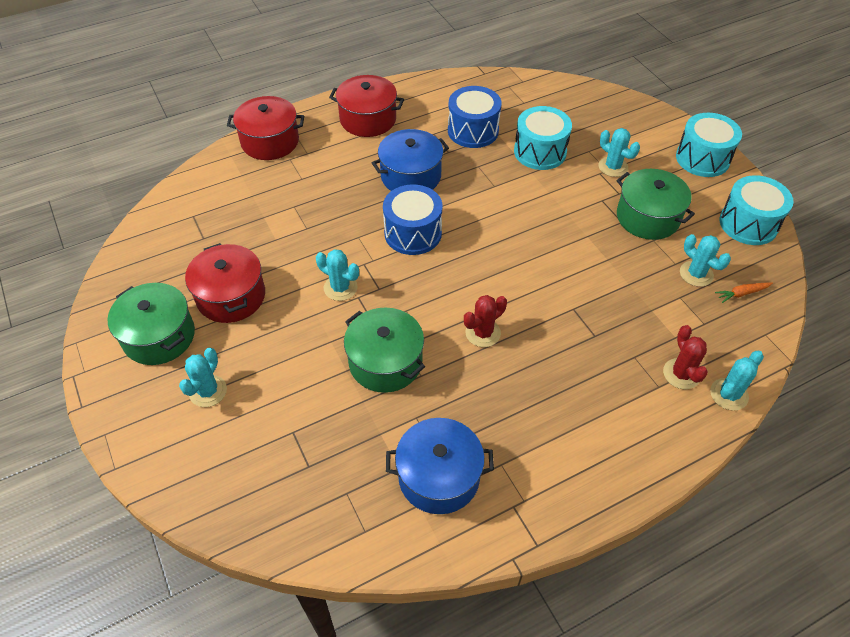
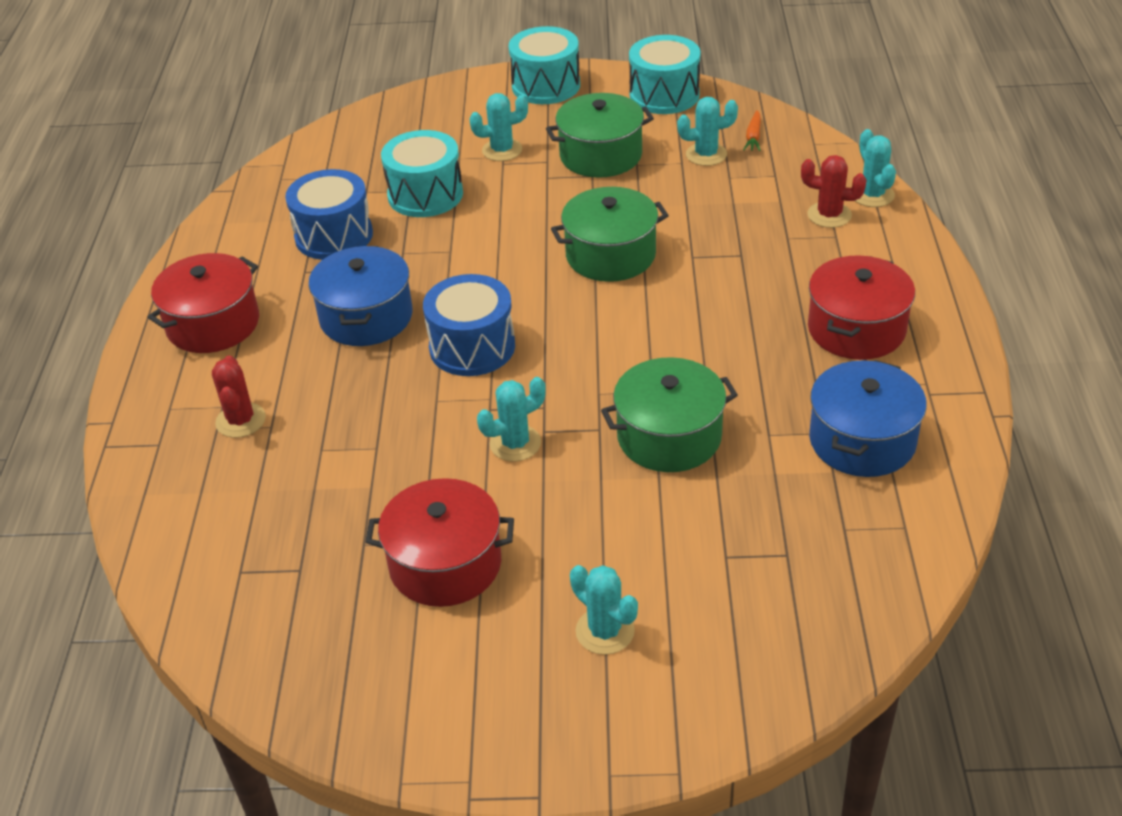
camera: 60 degrees left, 10 degrees down
green pot [107,283,195,365] -> green pot moved to [551,187,669,282]
red pot [227,96,304,160] -> red pot moved to [808,255,915,360]
red cactus [464,295,507,347] -> red cactus moved to [212,355,266,438]

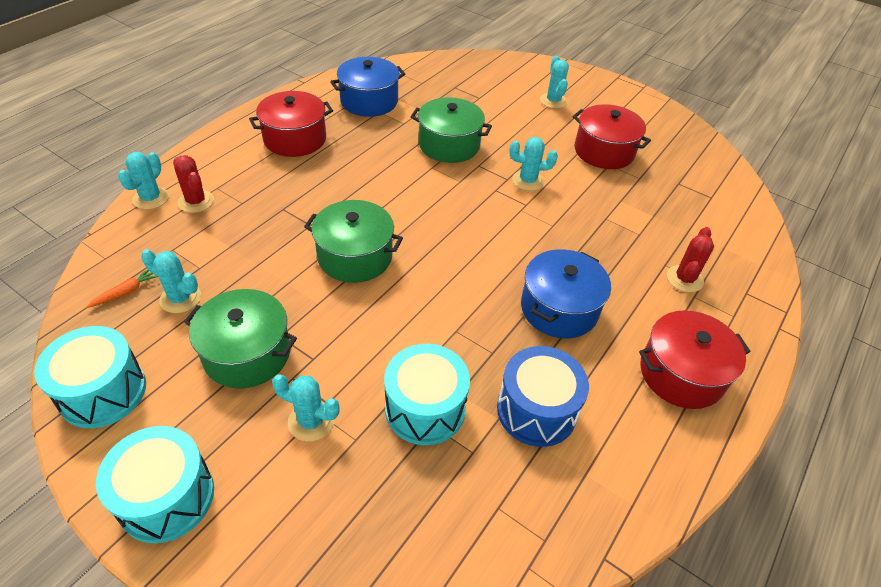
camera: 150 degrees left, 5 degrees up
blue drum [423,274,515,376] -> none

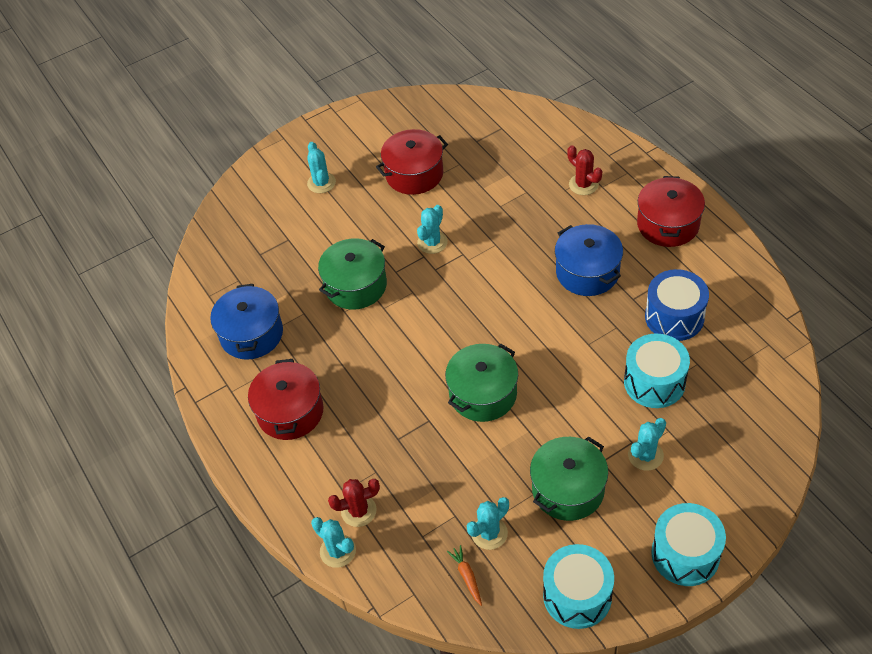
camera: 60 degrees left, 5 degrees up
turquoise cactus [540,56,569,108] -> turquoise cactus turned 60 degrees clockwise [307,142,336,193]

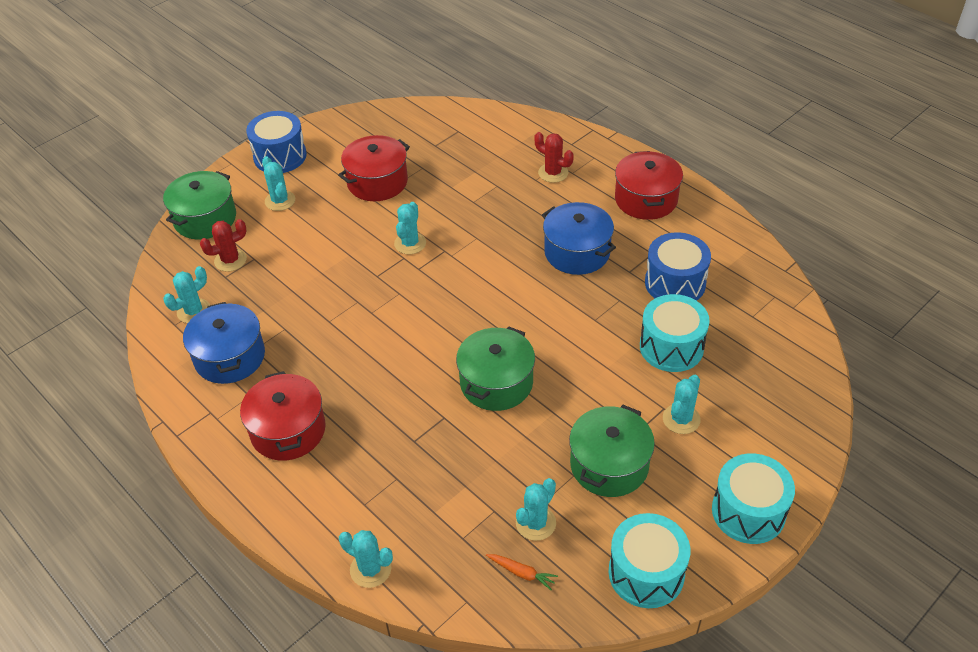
camera: 15 degrees left, 5 degrees down
green pot [318,238,387,310] -> green pot moved to [163,171,236,239]
red cactus [328,479,380,527] -> red cactus moved to [200,219,247,272]
orange carrot [447,545,482,606] -> orange carrot turned 150 degrees clockwise [486,554,558,590]
none -> turquoise cactus [164,266,210,323]
none -> blue drum [246,111,307,173]

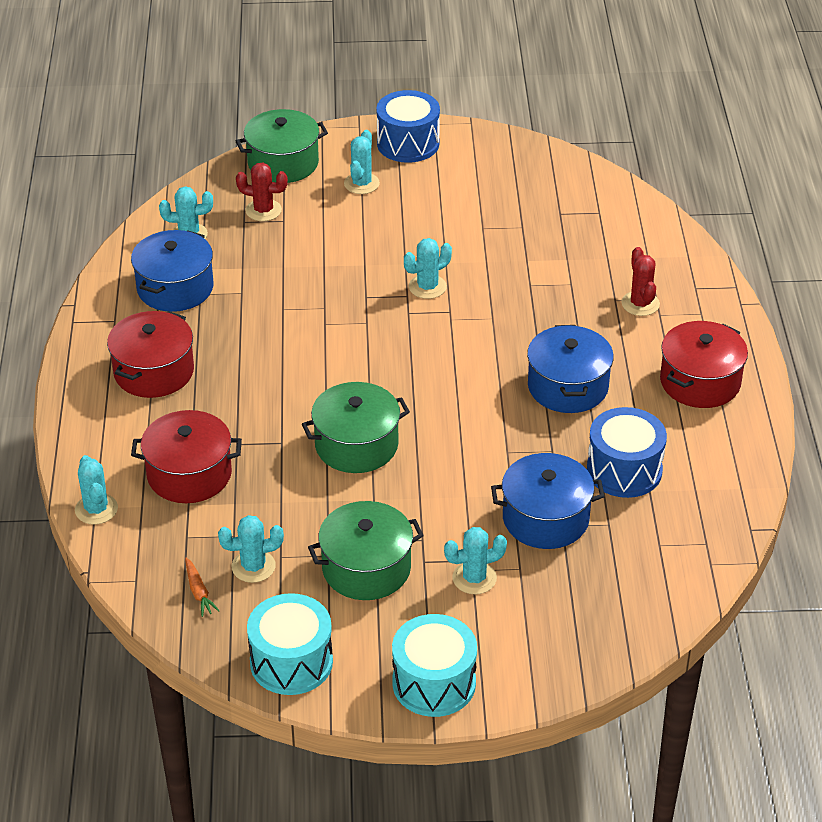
camera: 40 degrees right, 5 degrees down
red pot [338,135,410,201] -> red pot moved to [131,410,242,503]
turquoise drum [640,294,709,372] -> blue pot [491,453,605,549]

